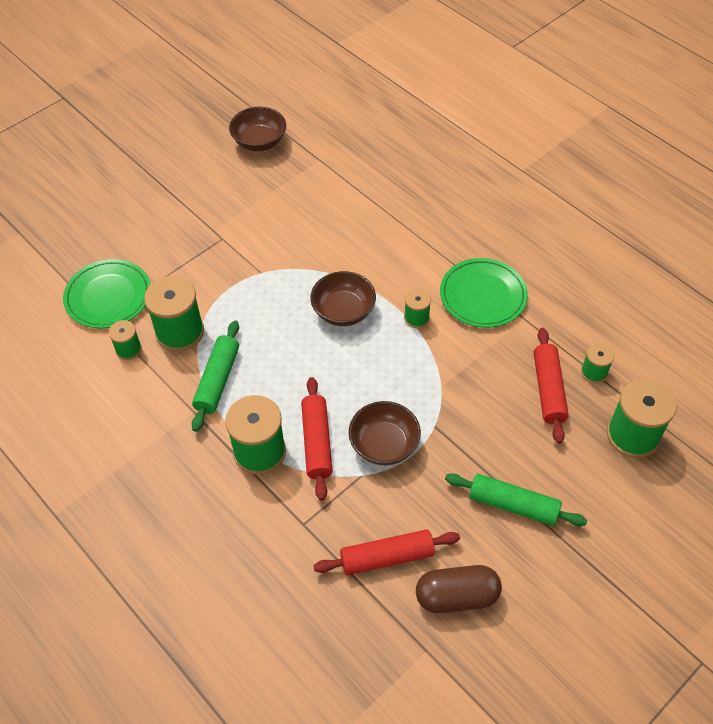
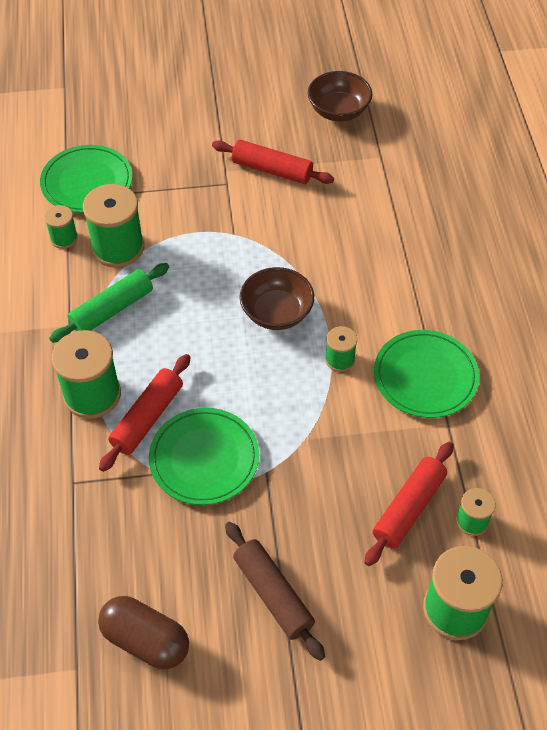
camera: 35 degrees right, 0 degrees up
red rolling pin [313,529,460,575] -> red rolling pin moved to [212,140,334,184]
brown bowl [348,401,421,465] -> green plate [149,408,259,505]
green rolling pin [445,473,587,526] -> brown rolling pin [225,522,325,661]

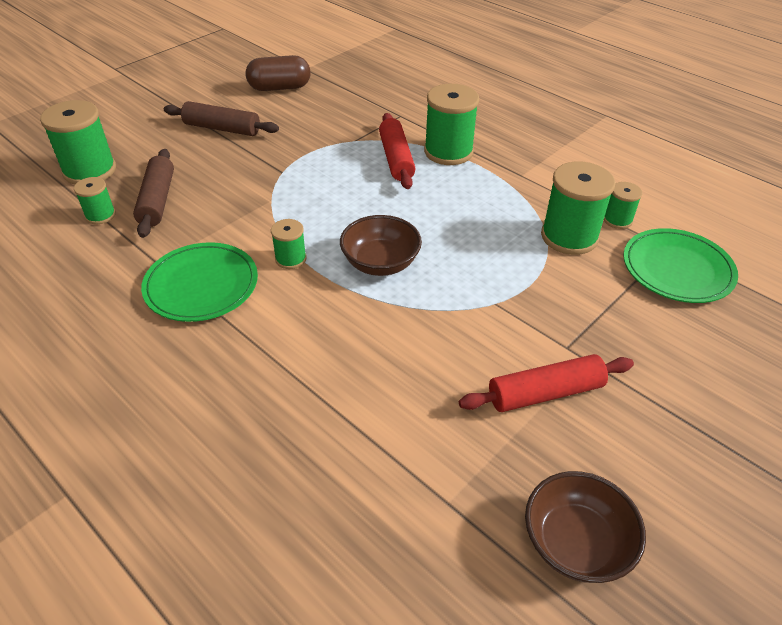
camera: 140 degrees right, 10 degrees down
green rolling pin [49,263,169,343] -> none
green plate [149,408,259,505] -> none
red rolling pin [365,442,453,566] -> brown rolling pin [133,149,174,238]

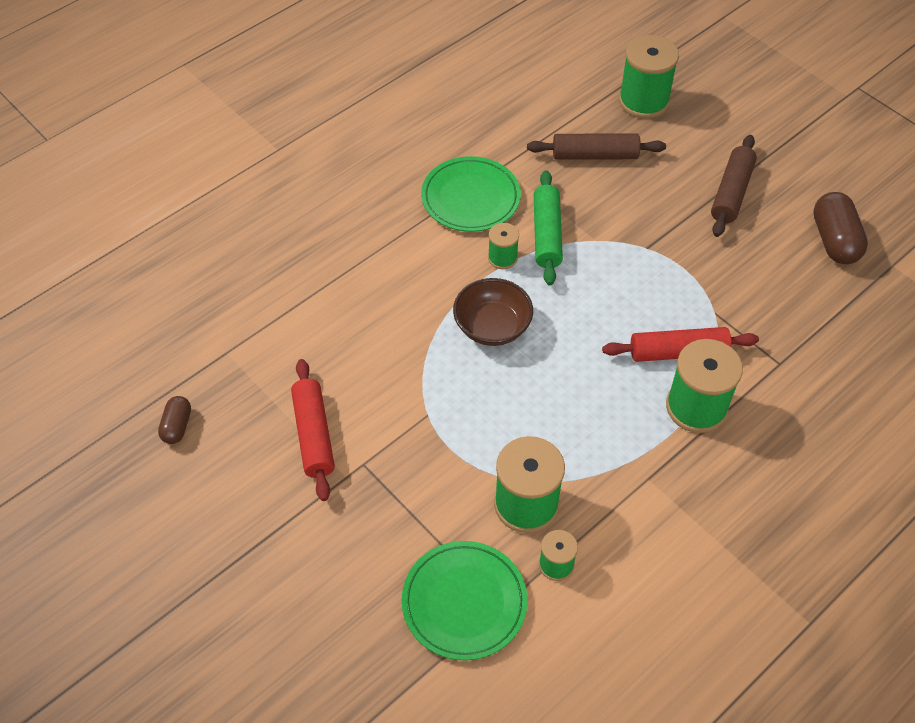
camera: 95 degrees right, 10 degrees up
green spool [74,177,116,224] -> none
brown bowl [525,471,646,583] -> brown capsule [158,396,191,444]
none -> green rolling pin [534,170,563,285]

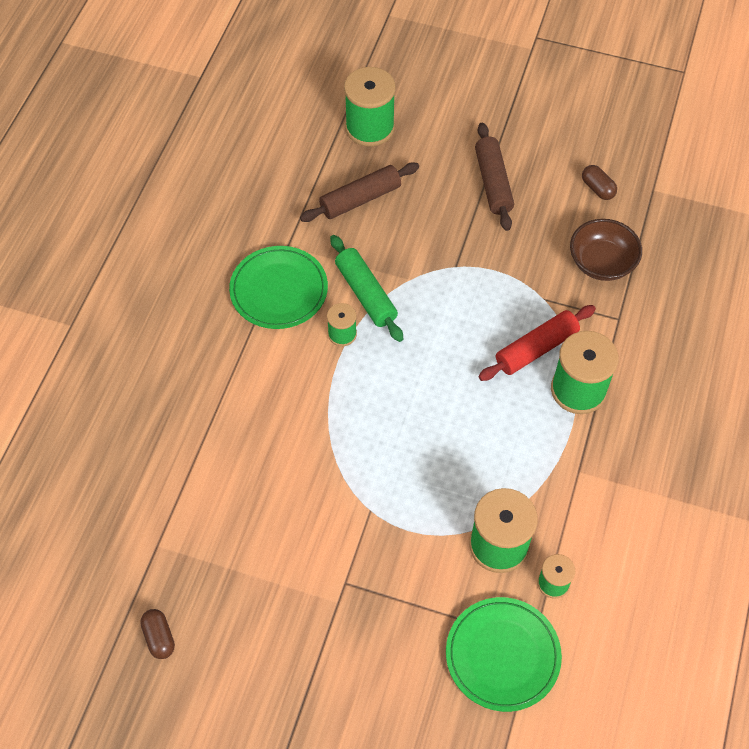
camera: 30 degrees left, 5 degrees up
red rolling pin [291,359,335,501] -> none
brown bowl [453,278,533,346] -> brown bowl moved to [570,219,642,281]
brown capsule [813,192,868,264] -> brown capsule [582,165,617,200], size x0.57

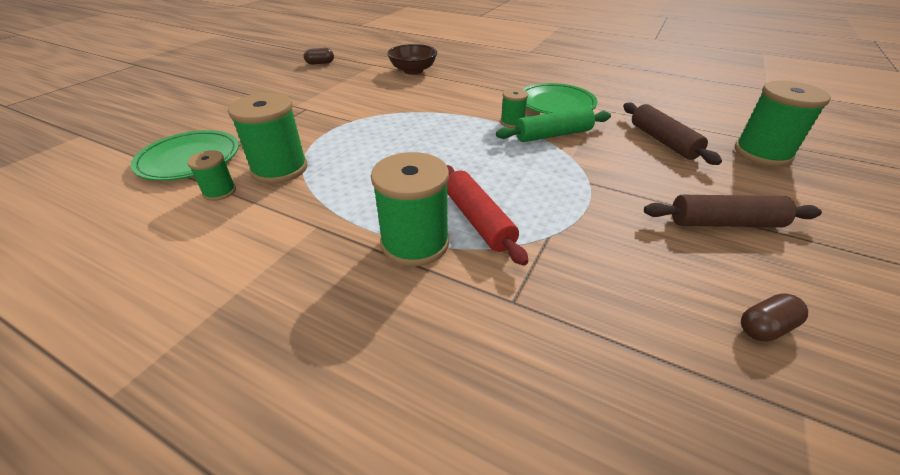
camera: 100 degrees right, 20 degrees down
brown bowl [570,219,642,281] -> brown bowl moved to [387,44,437,75]

